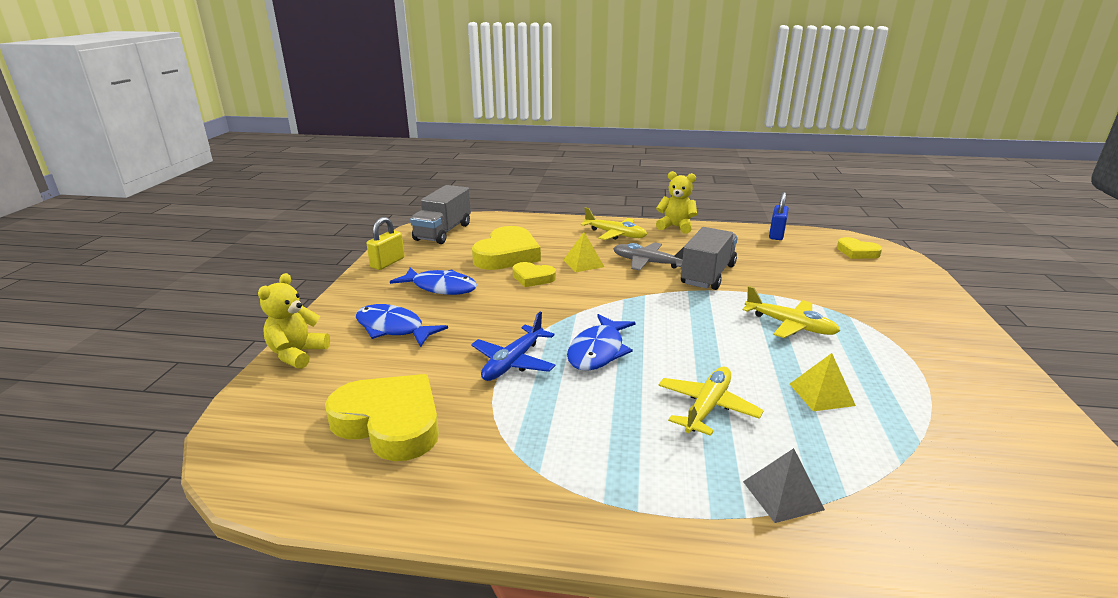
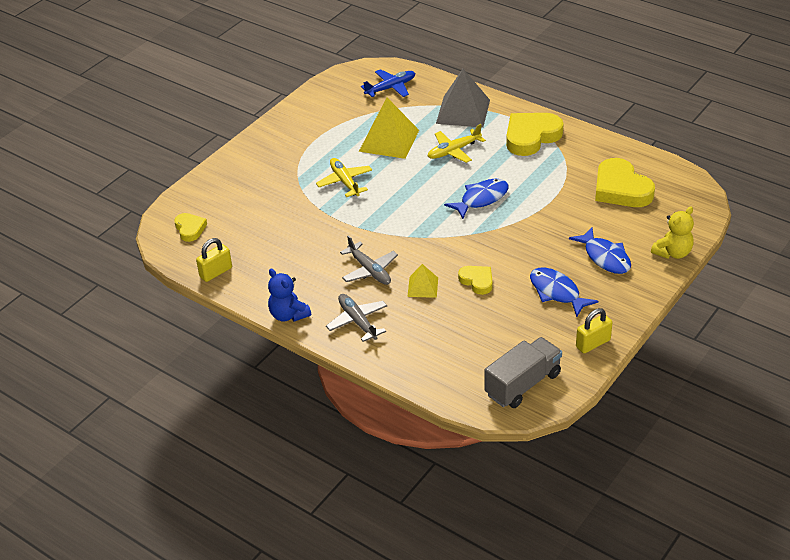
camera: 150 degrees left, 15 degrees up
blue plane [471,312,556,381] -> blue plane moved to [361,69,415,97]
yellow heart [472,226,541,270] -> yellow heart moved to [506,113,564,156]
yellow plane [581,207,647,240] -> grey plane [326,294,387,342]
yellow teddy bear [656,171,697,234] -> blue teddy bear [268,269,311,322]
grey truck [681,227,738,290] -> none
grey pyramid [743,448,825,523] -> grey pyramid [436,69,490,128], size x1.90
blue padlock [769,192,789,240] -> yellow padlock [196,238,232,282]
yellow pyramid [790,353,856,411] -> yellow pyramid [359,98,419,159], size x1.90

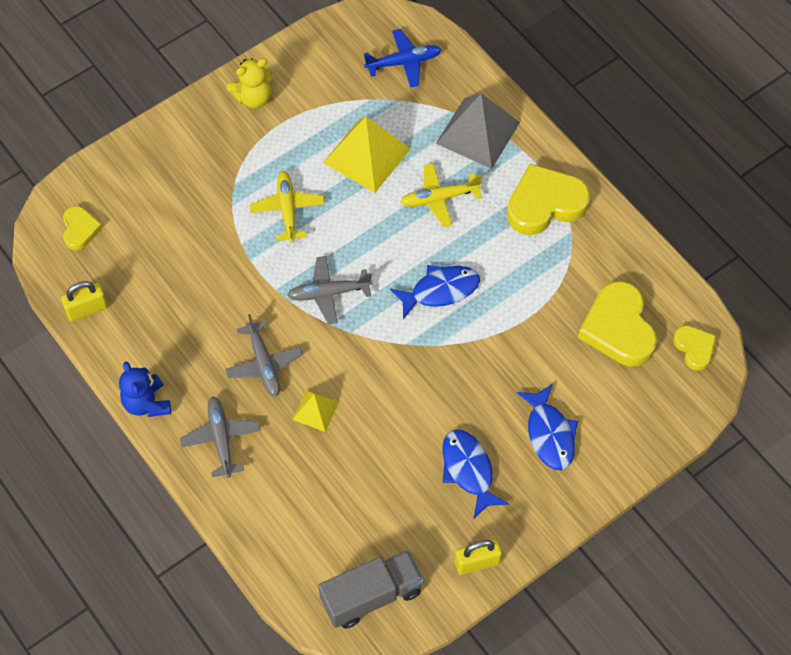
camera: 15 degrees right, 20 degrees up
yellow heart [458,266,493,295] -> yellow heart moved to [673,325,716,371]
yellow teddy bear [651,206,694,259] -> yellow teddy bear moved to [227,58,272,108]
none -> grey plane [287,256,372,324]

